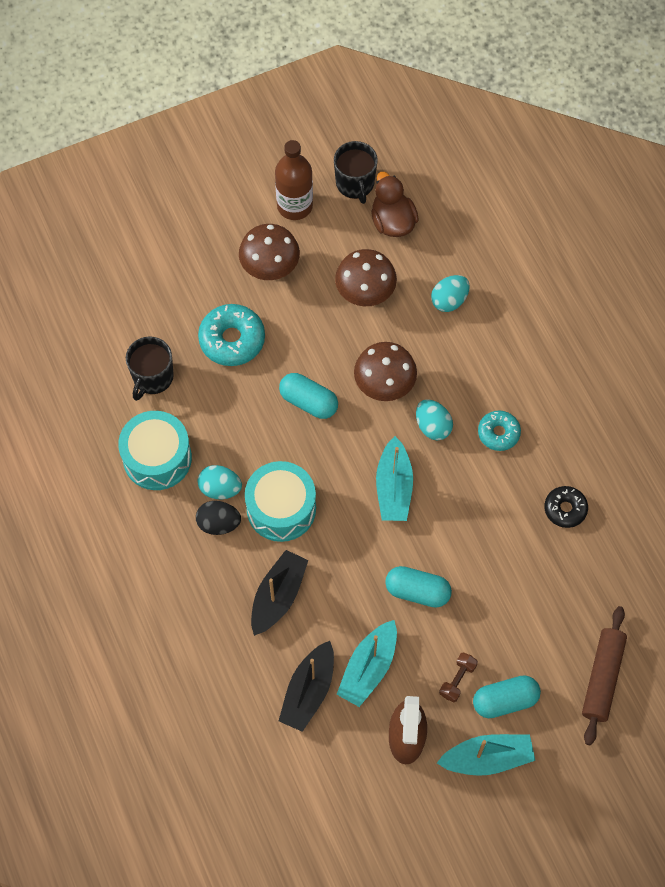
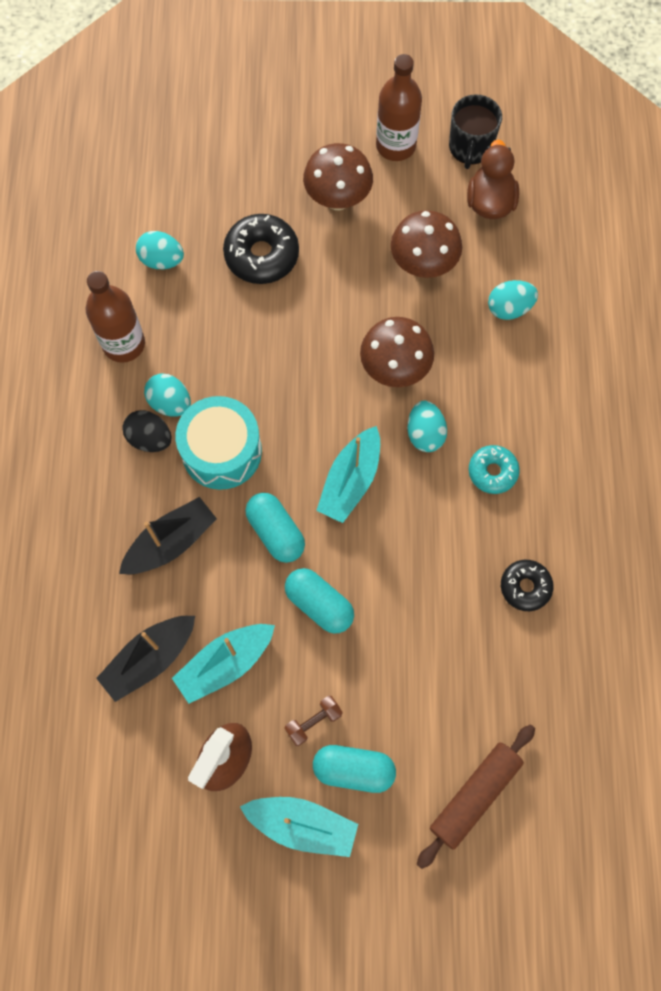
camera: 25 degrees right, 5 degrees up
turquoise drum [118,411,192,490] -> brown bottle [86,271,145,363]
black mug [126,336,174,401] -> turquoise egg [136,231,184,269]
turquoise donut [198,304,265,366] -> black donut [223,214,299,284]
turquoise capsule [279,373,338,419] -> turquoise capsule moved to [245,493,305,563]

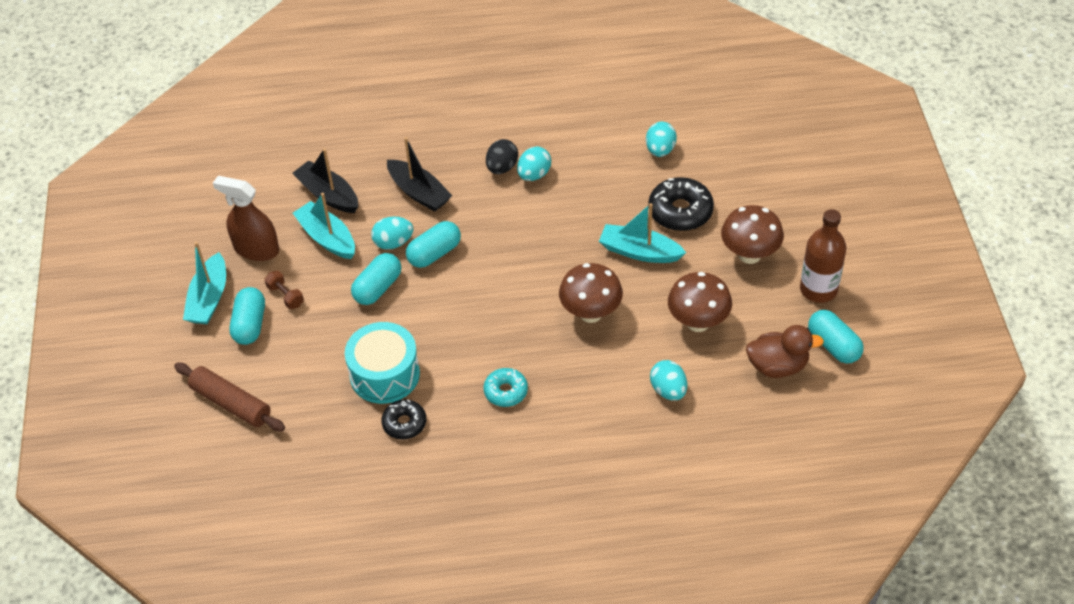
camera: 85 degrees right, 20 degrees down
brown bottle [86,271,145,363] -> none
turquoise drum [175,396,262,490] -> turquoise drum moved to [345,322,420,404]
turquoise boat [316,426,380,523] -> turquoise boat moved to [599,203,686,263]
turquoise egg [407,401,447,452] -> turquoise egg moved to [371,217,413,250]
black mug [449,94,502,169] -> turquoise capsule [808,310,864,364]

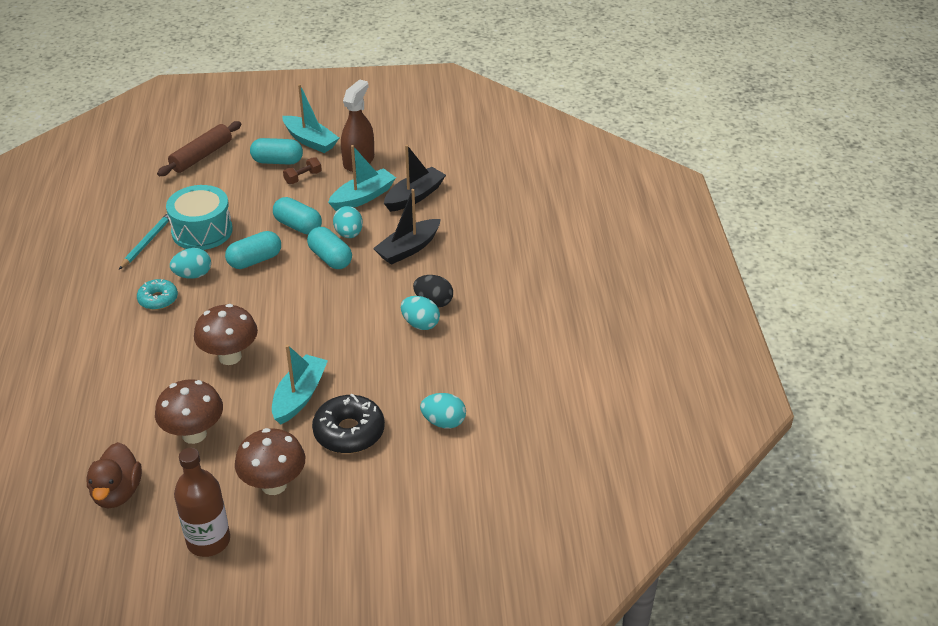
camera: 90 degrees right, 10 degrees down
turquoise boat [183,242,226,324] -> turquoise boat turned 150 degrees counterclockwise [283,84,339,153]
black donut [381,399,426,440] -> turquoise pencil [119,214,169,269]
turquoise egg [650,360,687,401] -> turquoise egg moved to [170,248,211,279]
turquoise capsule [808,310,864,364] -> turquoise capsule moved to [225,231,281,269]

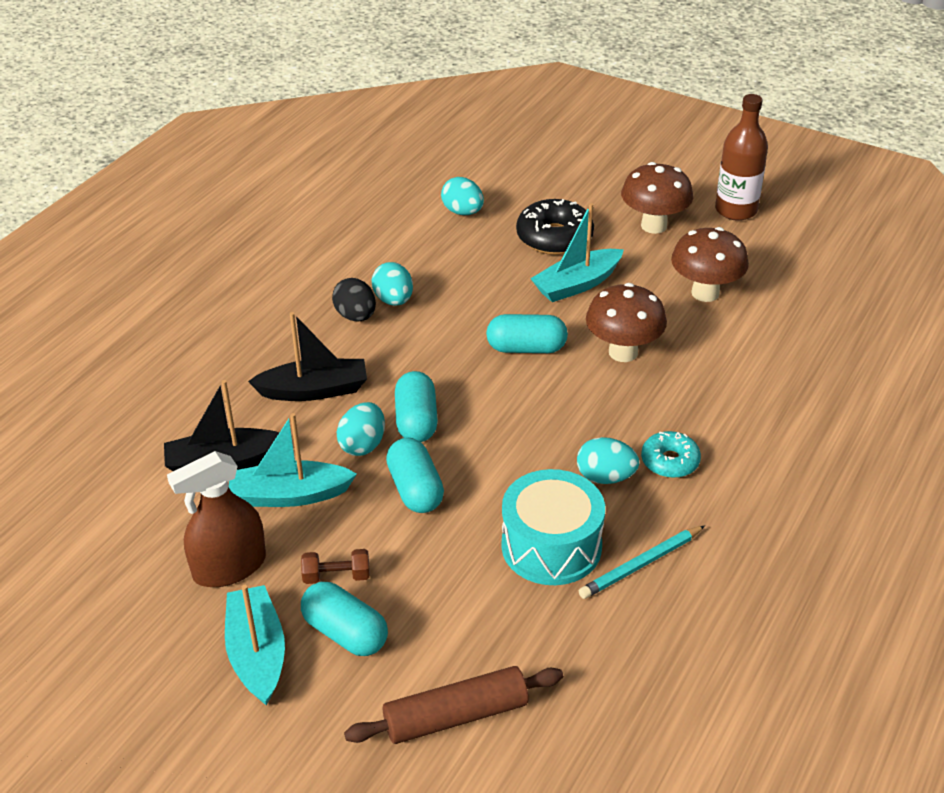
camera: 145 degrees left, 0 degrees up
brown duck [87,442,142,508] -> none
turquoise capsule [225,231,281,269] -> turquoise capsule moved to [486,314,568,353]

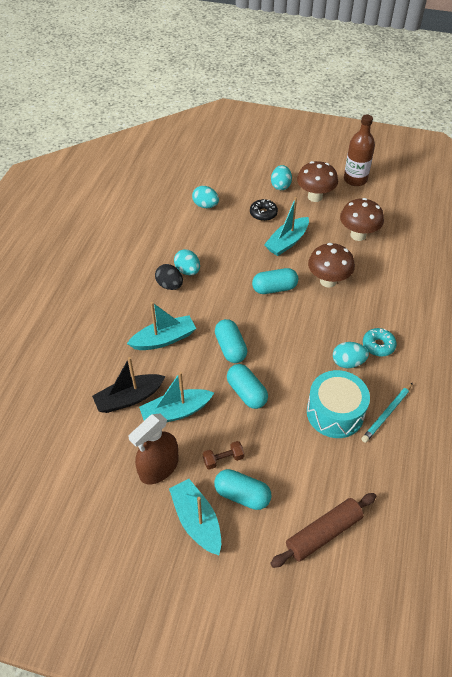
camera: 15 degrees left, 10 degrees up
black boat [248,312,367,401] -> turquoise boat [127,302,196,350]
turquoise egg [337,402,385,456] -> turquoise egg moved to [271,165,292,190]
black donut [516,199,594,255] -> black donut [250,199,278,221], size x0.63

